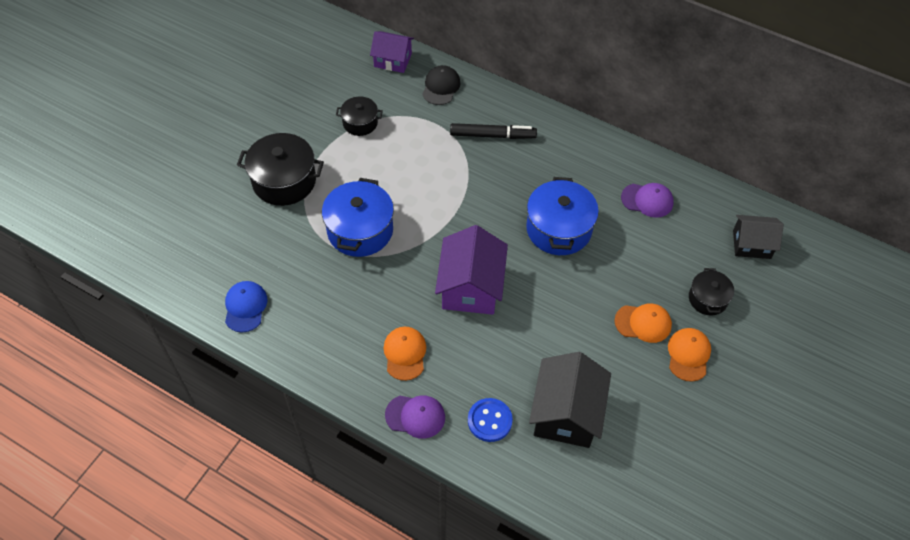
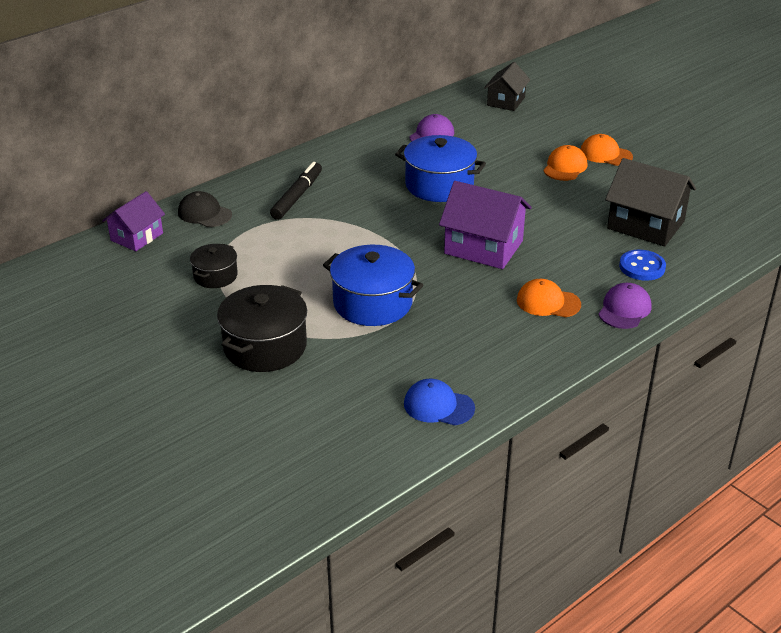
camera: 70 degrees left, 20 degrees down
black pot [689,268,734,315] -> none

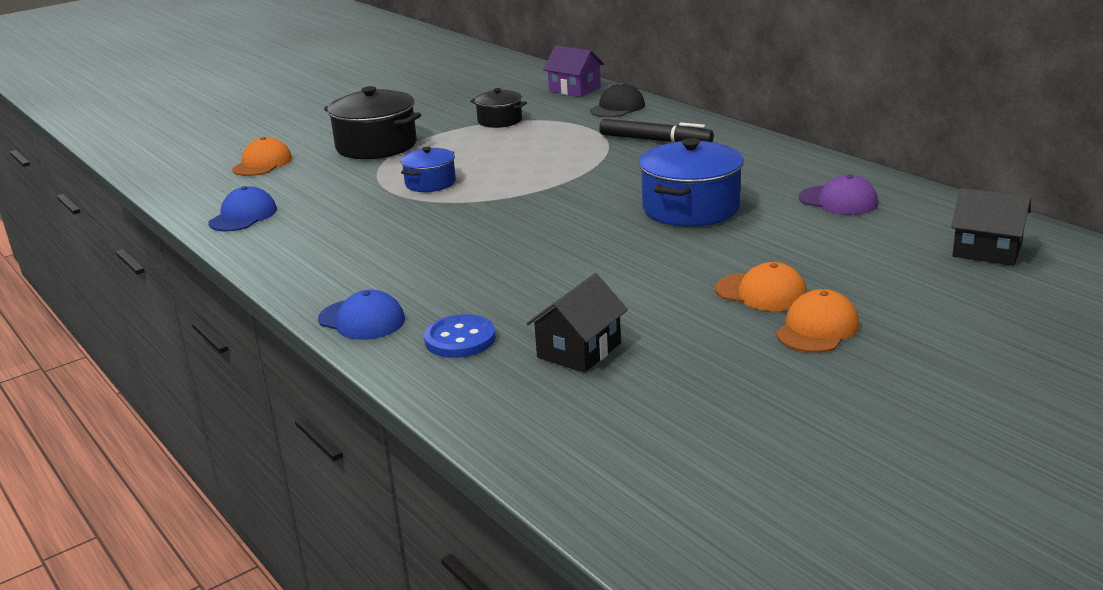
camera: 95 degrees right, 10 degrees down
blue pot [323,245,423,326] -> blue pot [401,147,456,192], size x0.57
purple house [439,181,531,269] -> none
orange cap [517,279,581,317] -> orange cap moved to [232,137,292,176]
purple cap [598,283,652,329] -> blue cap [318,290,405,340]
black house [605,158,696,246] -> black house [526,273,628,373], size x0.63

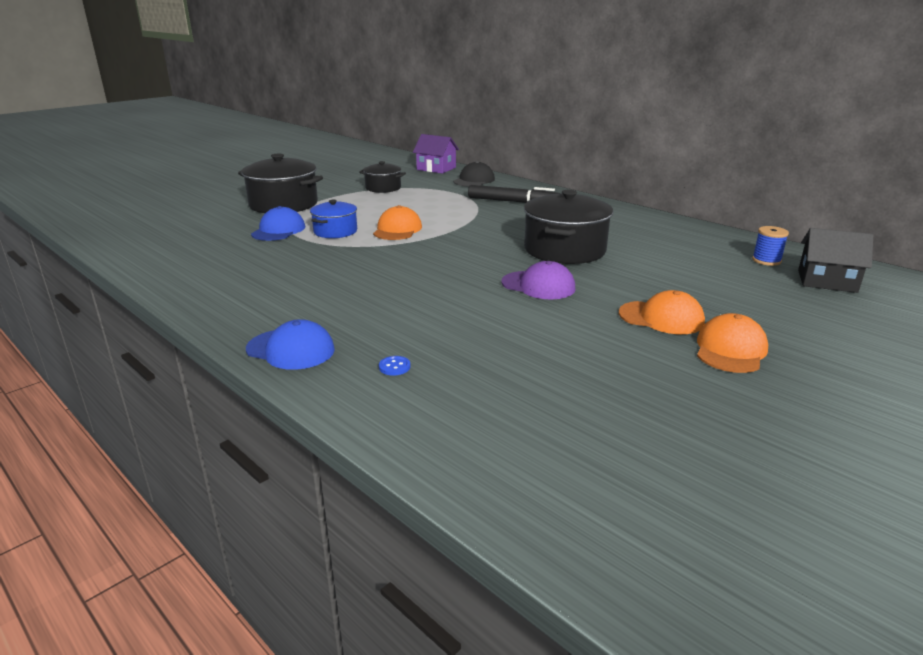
camera: 10 degrees left, 0 degrees up
blue cap [208,186,277,231] -> blue cap moved to [251,206,305,241]
orange cap [232,137,292,176] -> orange cap moved to [373,205,422,240]
blue button [424,314,496,358] -> blue button [379,356,411,376], size x0.45
black house [526,273,628,373] -> none
blue pot [639,138,744,227] -> black pot [524,190,613,264]
purple cap [799,175,878,215] -> purple cap moved to [502,261,576,299]
none -> blue spool [752,226,789,266]

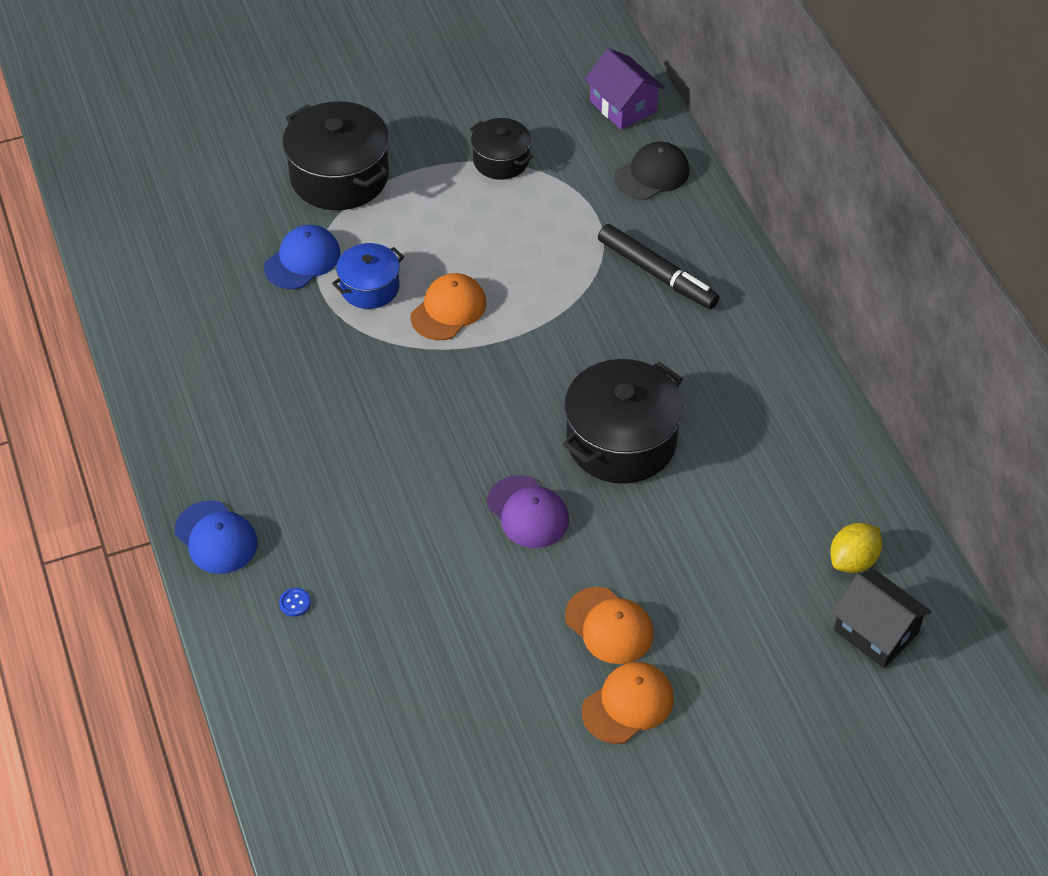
camera: 25 degrees right, 25 degrees up
blue spool [752,226,789,266] -> yellow lemon [830,523,882,573]

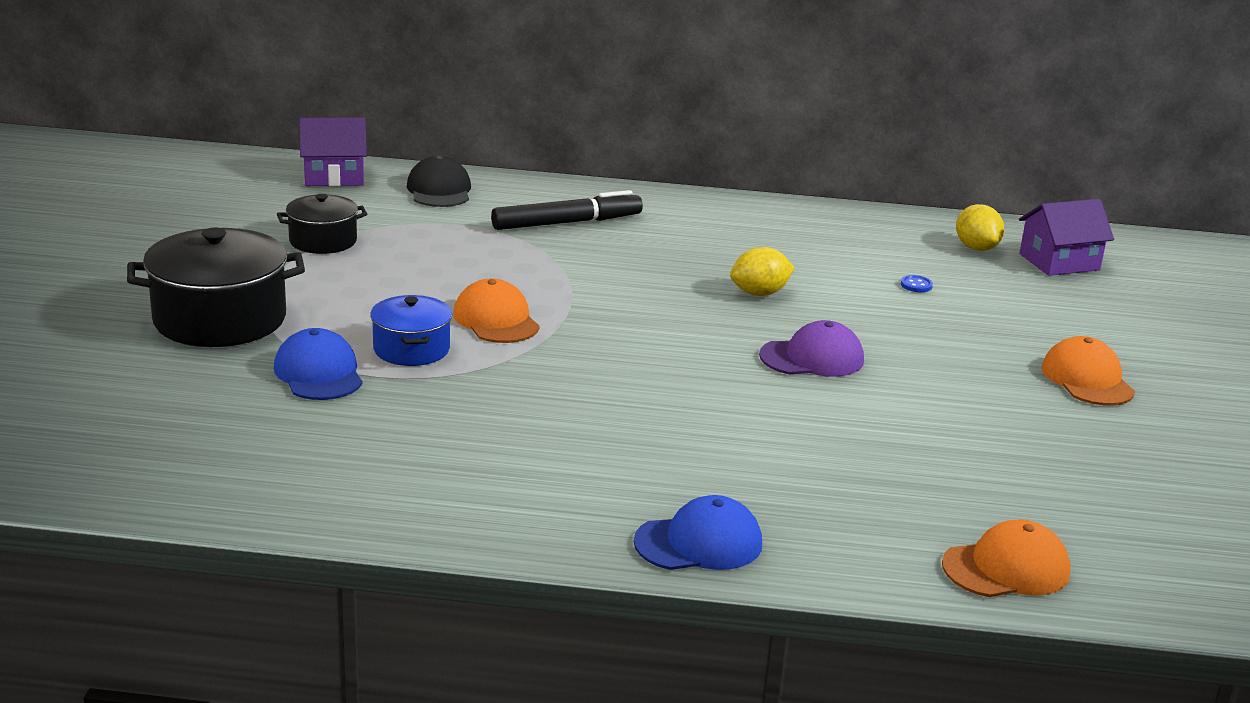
camera: 65 degrees left, 25 degrees down
blue button [279,588,311,617] -> blue button moved to [901,275,933,292]
black pot [563,359,683,484] -> yellow lemon [730,247,795,296]
orange cap [565,587,654,664] -> orange cap moved to [942,520,1071,597]
black house [831,570,932,668] -> purple house [1019,199,1114,276]

